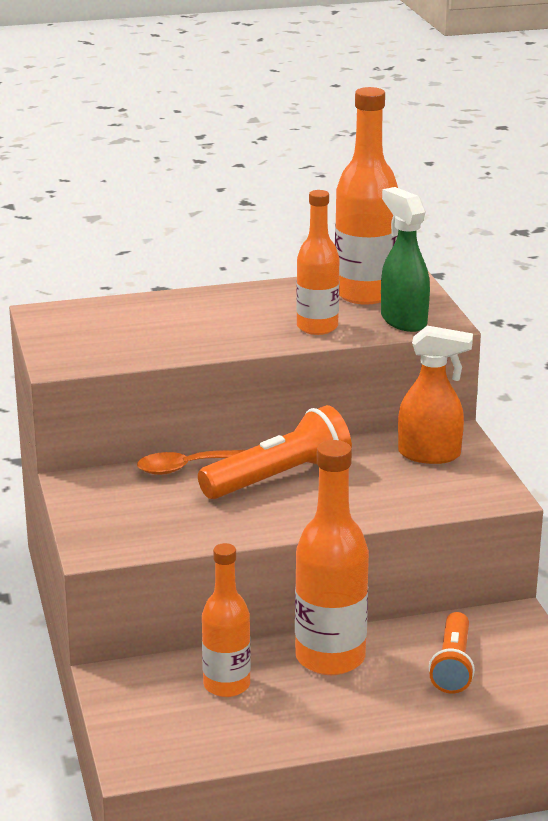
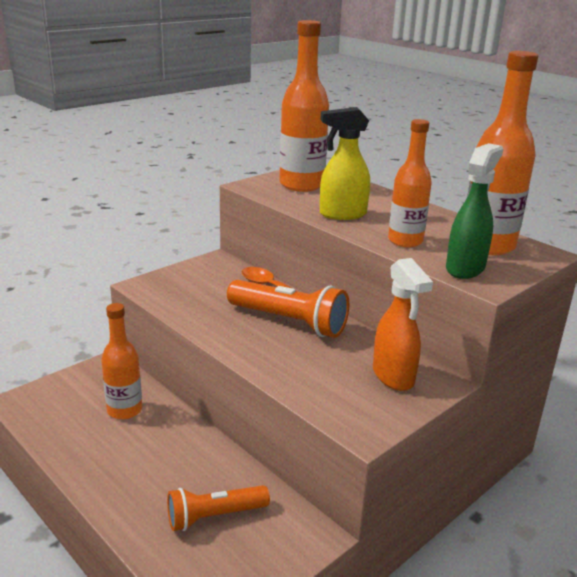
camera: 60 degrees right, 0 degrees up
orange bottle [295,440,369,675] -> orange bottle moved to [279,20,329,192]
none -> yellow spray bottle [320,107,370,220]

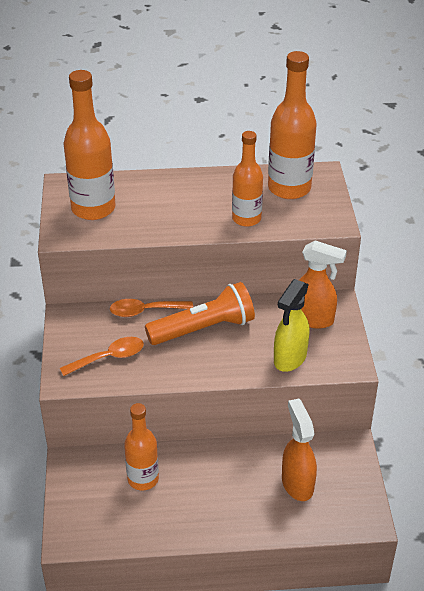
camera: 50 degrees left, 15 degrees up
orange flashlight [167,485,270,531] -> orange spray bottle [282,399,317,501]
yellow spray bottle [320,107,370,220] -> yellow spray bottle moved to [274,279,309,372]
green spray bottle [446,143,503,279] -> none
none -> orange spoon [60,337,144,376]

